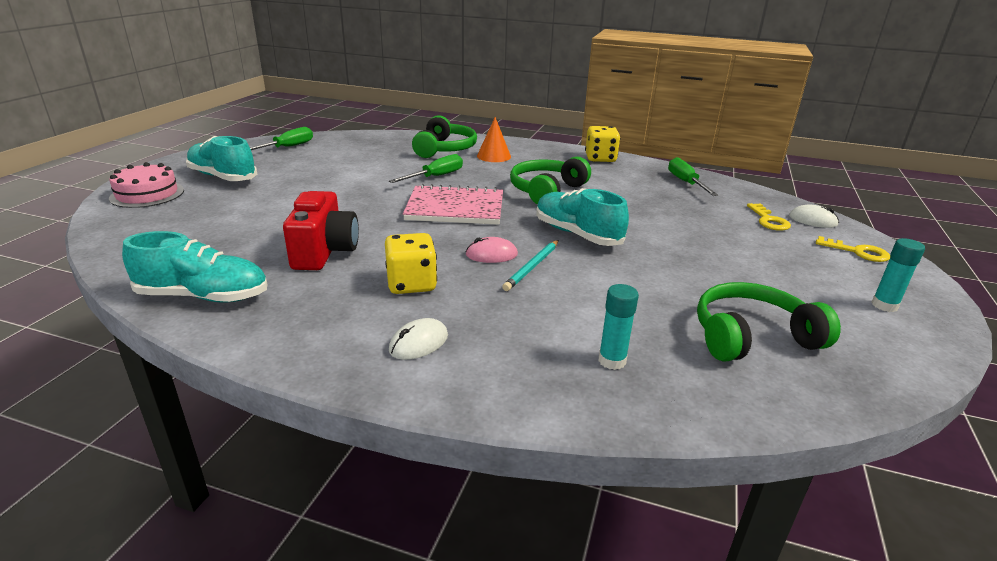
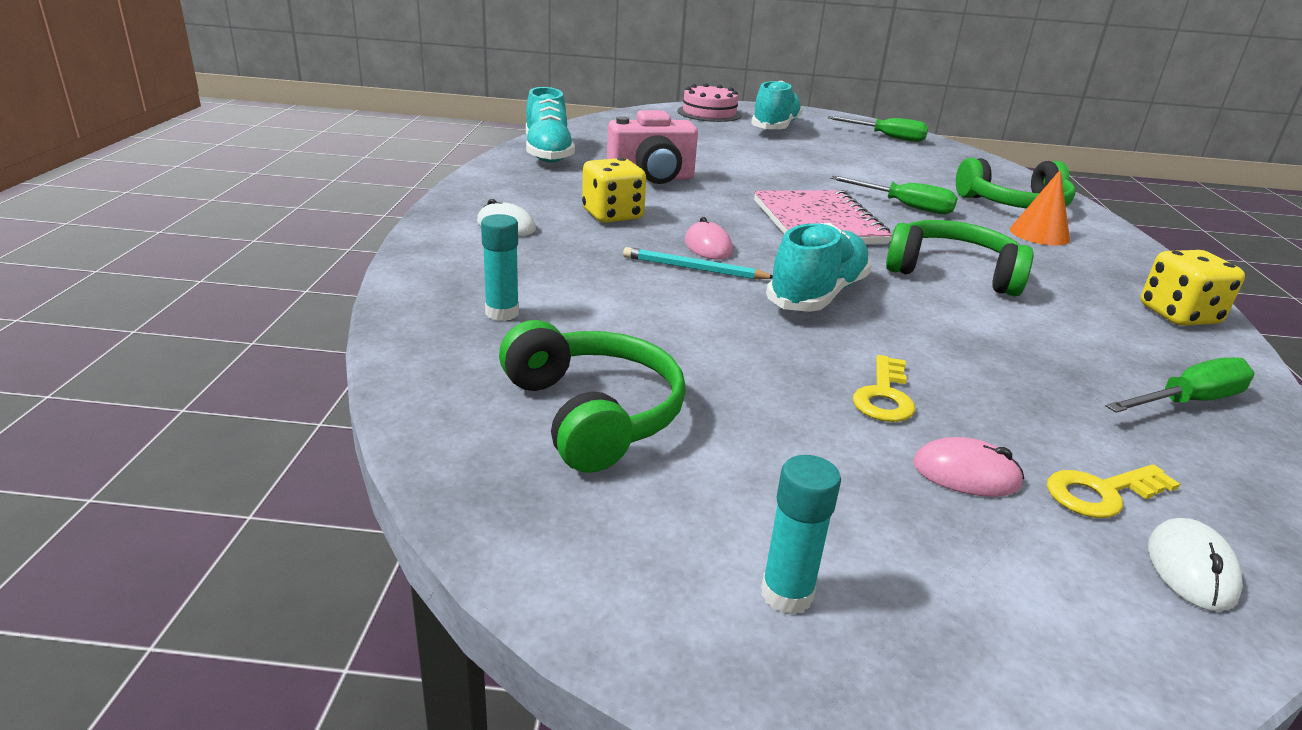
camera: 75 degrees right, 0 degrees up
red camera [283,191,359,270] -> pink camera [607,110,698,184]
yellow key [816,236,890,262] -> yellow key moved to [853,355,915,422]
none -> pink mouse [913,437,1024,497]

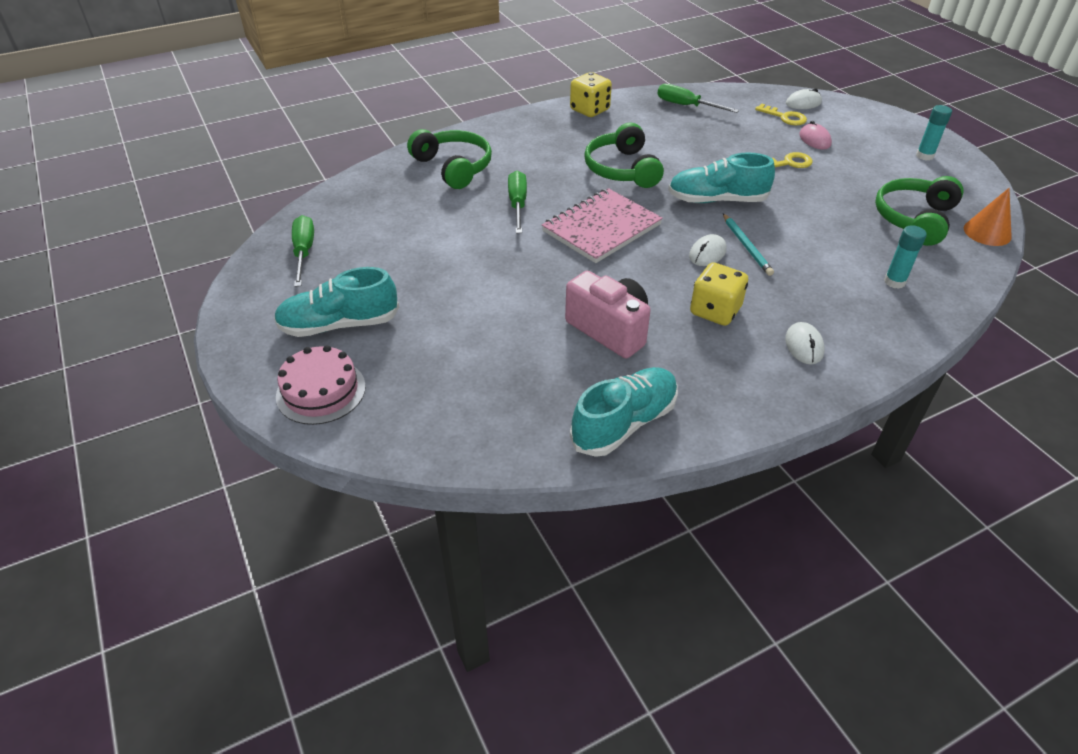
camera: 120 degrees left, 15 degrees up
pink mouse [685,217,733,260] -> white mouse [689,234,726,266]
orange cone [1010,170,1070,246] -> orange cone moved to [964,188,1012,246]

